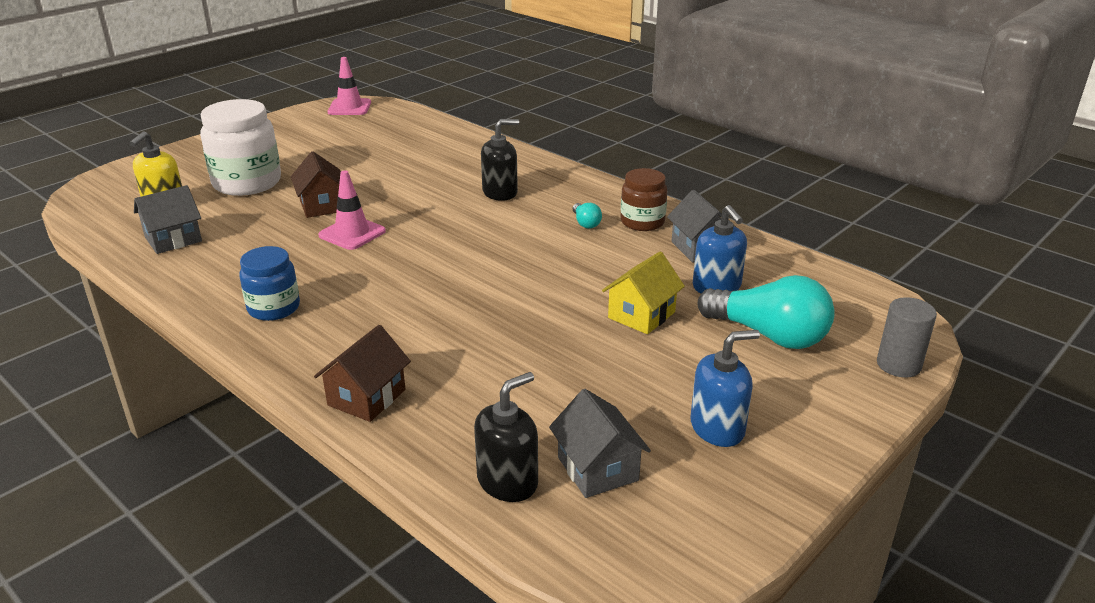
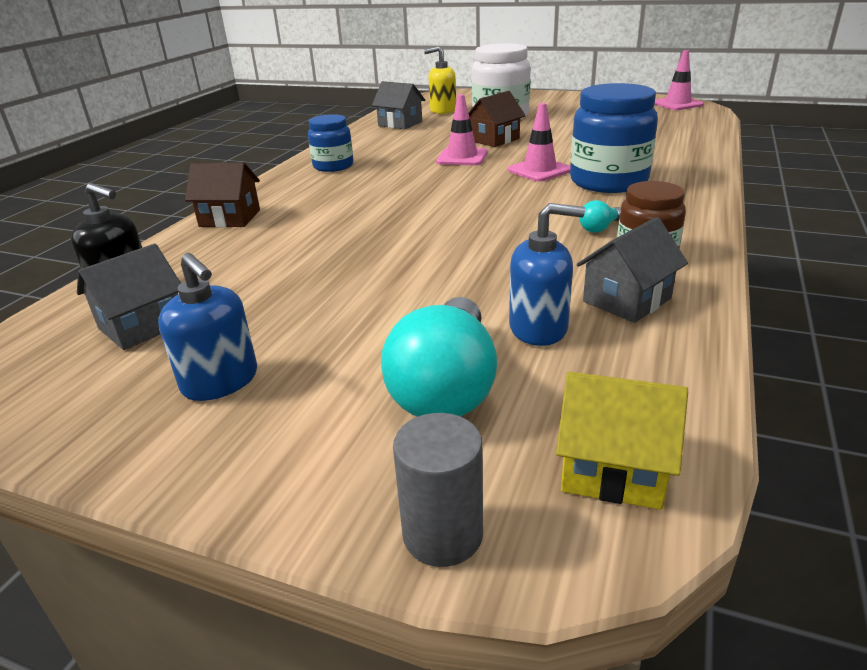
camera: 70 degrees right, 0 degrees up
black soap dispenser [481,119,519,201] -> blue jar [570,83,658,193]
yellow house [602,252,685,334] -> yellow house moved to [556,372,688,510]
blue soap dispenser [693,205,747,294] -> blue soap dispenser turned 135 degrees counterclockwise [509,203,585,346]
none -> pink traffic cone [508,103,571,181]

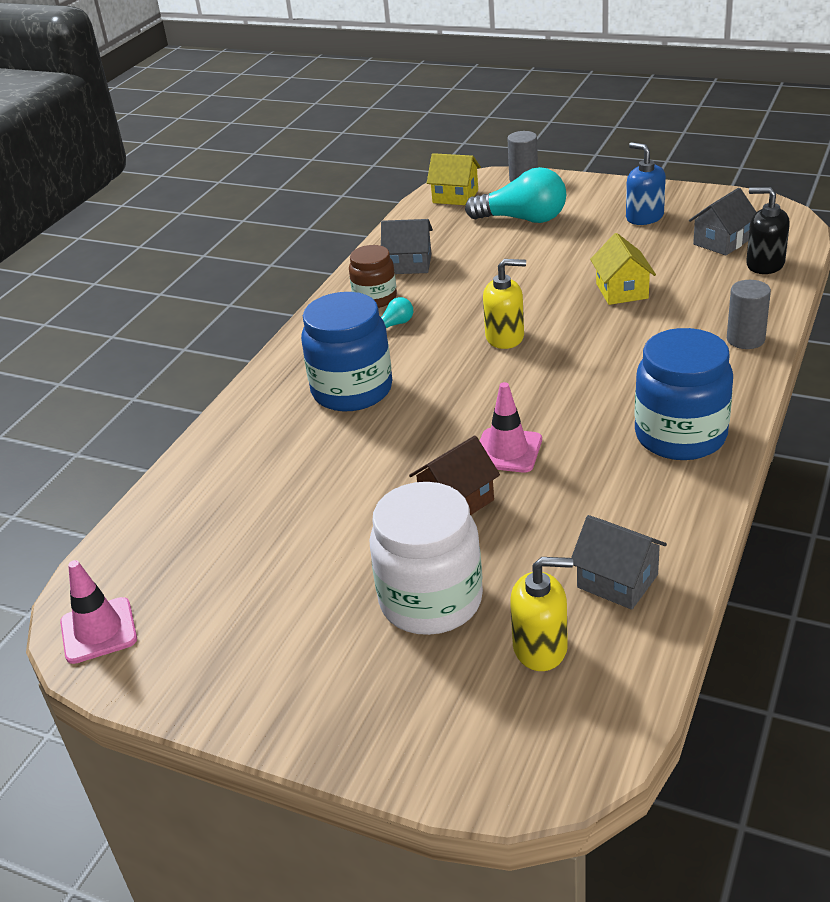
camera: 175 degrees left, 5 degrees up
brown house [185,162,260,227] -> grey cylinder [727,280,771,349]
blue jar [308,114,353,172] -> blue jar [634,328,733,460], size x1.66
turquoise light bulb [381,297,497,417] -> turquoise light bulb turned 90 degrees clockwise [465,167,566,223]
pink traffic cone [508,103,571,181] -> none
blue soap dispenser [509,203,585,346] -> none
grey house [577,217,688,323] -> grey house turned 45 degrees clockwise [381,219,433,274]
none -> yellow soap dispenser [483,259,526,349]
none -> yellow house [590,233,656,305]

